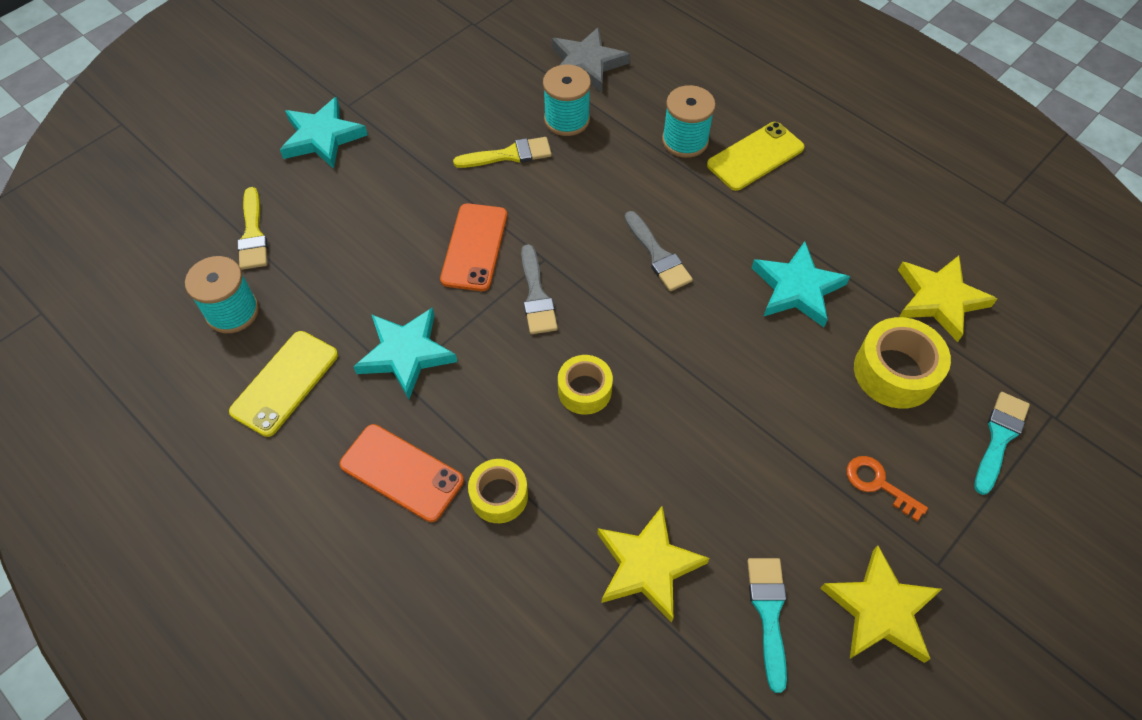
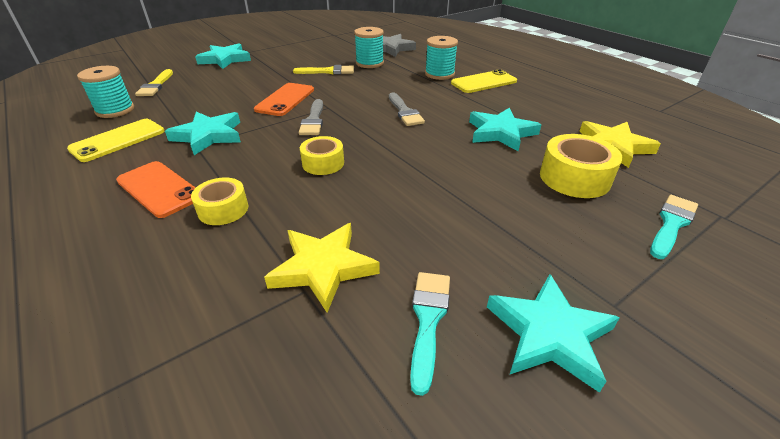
camera: 10 degrees right, 20 degrees down
yellow star [820,546,942,663] -> turquoise star [487,274,620,393]
orange key [847,456,928,521] -> none

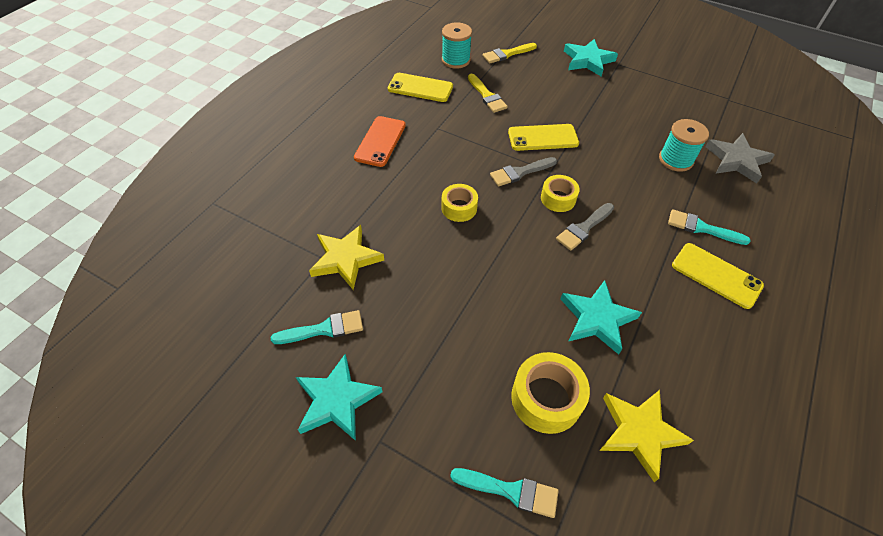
camera: 65 degrees right, 15 degrees up
turquoise star [165,112,241,155] -> none
yellow tape [191,178,248,225] -> yellow tape moved to [541,175,580,212]
orange phone [254,83,314,116] -> yellow phone [508,124,579,151]
yellow brush [293,65,354,75] -> yellow brush moved to [468,74,508,113]
turquoise spool [425,36,458,80] -> turquoise brush [668,209,751,245]

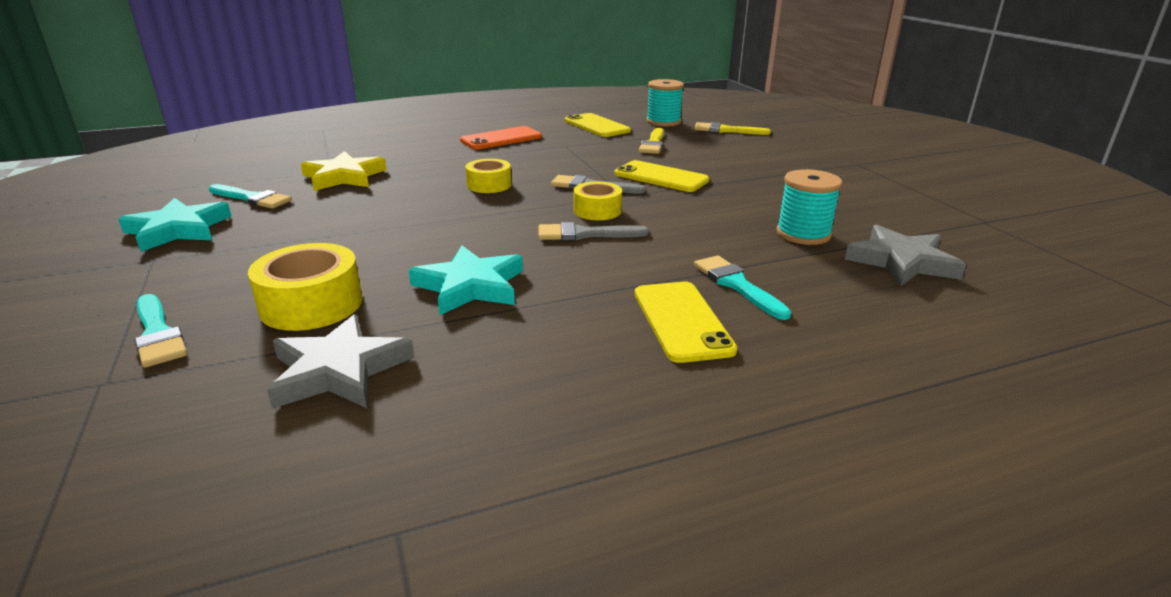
camera: 40 degrees right, 25 degrees down
turquoise star [564,39,618,76] -> none
yellow star [599,390,694,482] -> grey star [267,314,415,409]

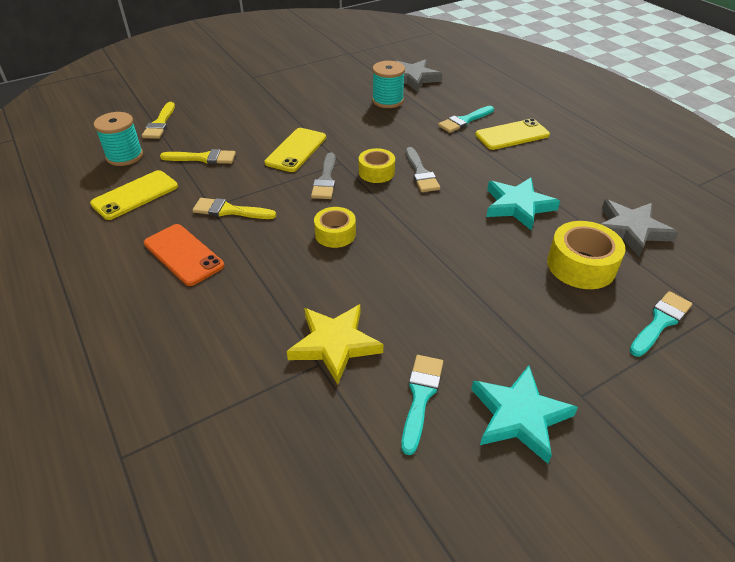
camera: 100 degrees left, 15 degrees up
none -> yellow brush [193,198,276,219]

